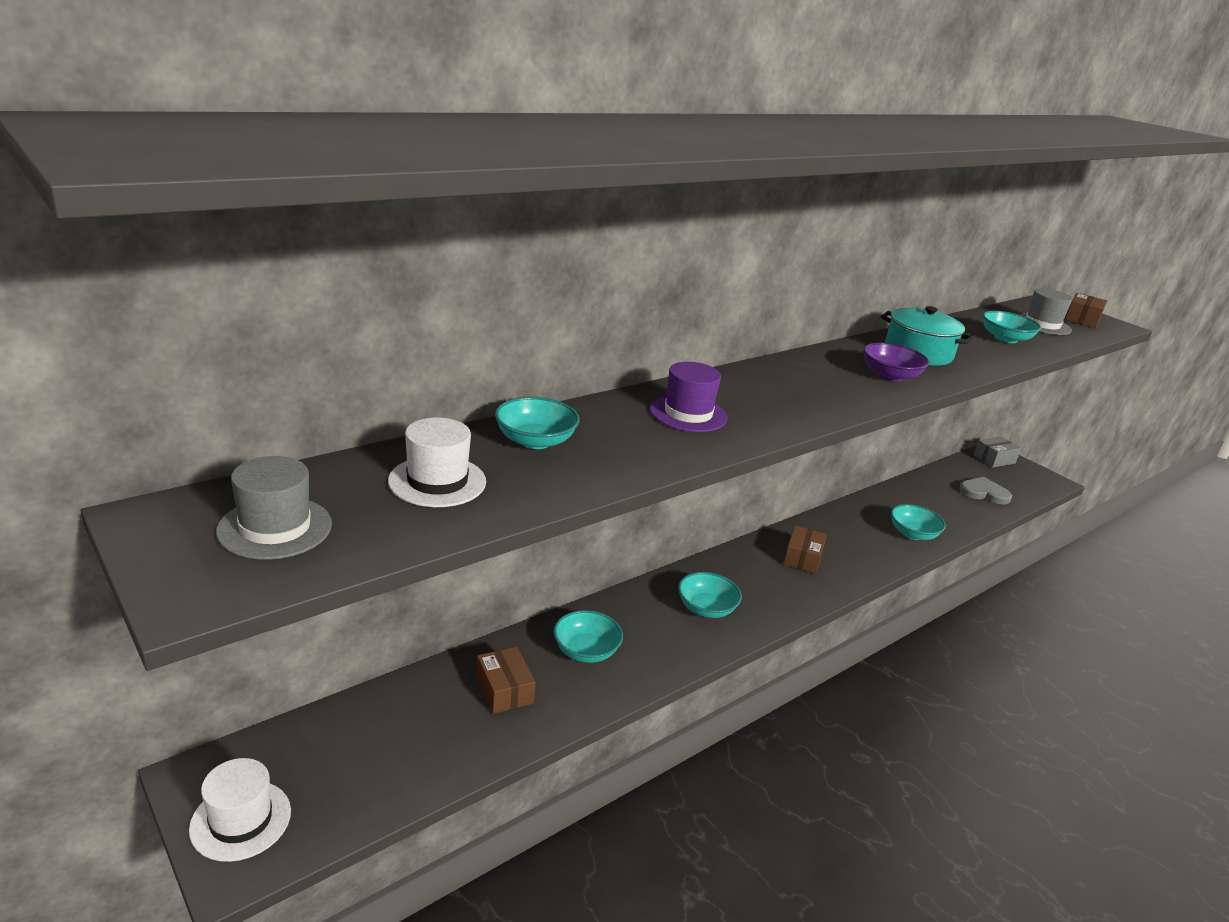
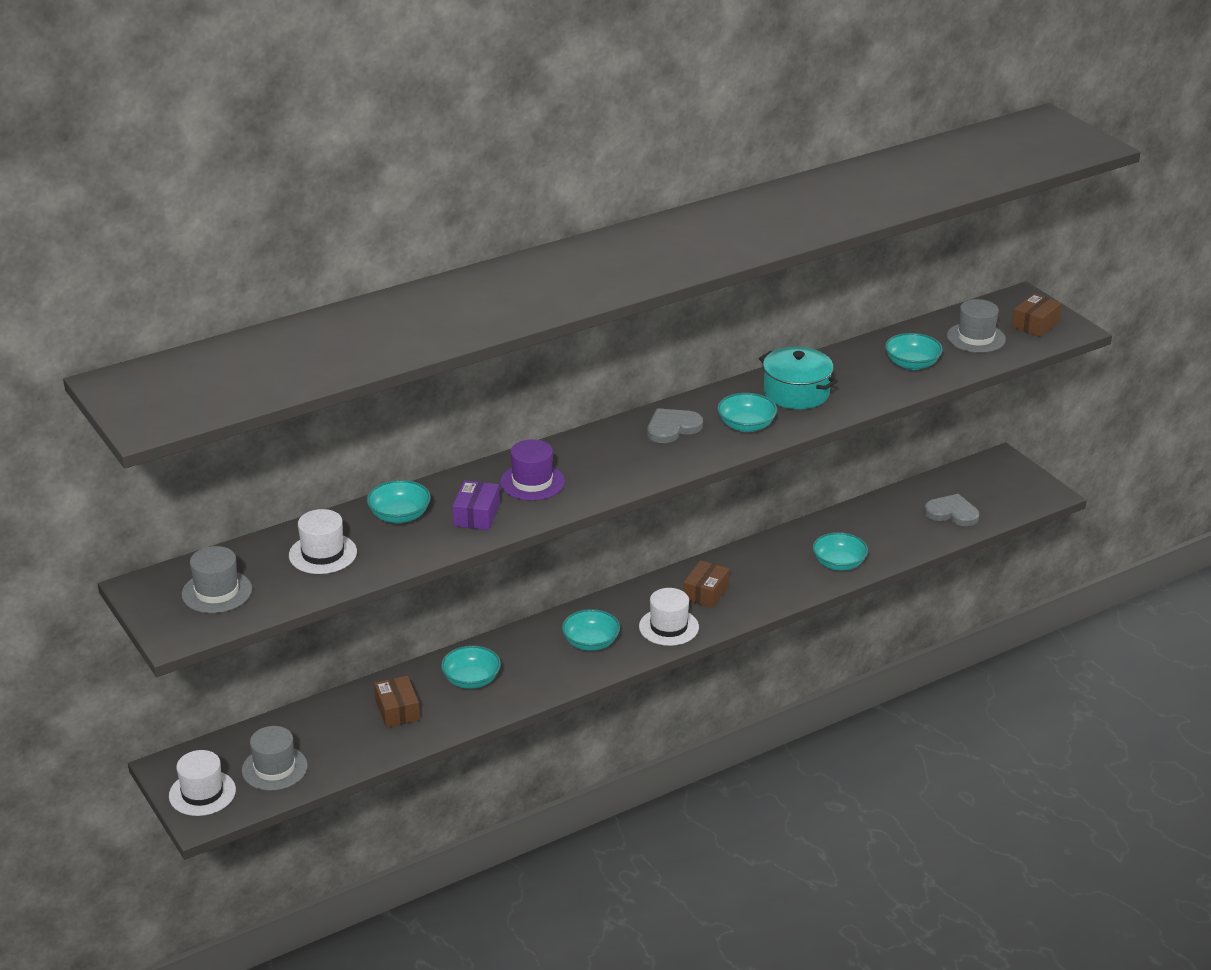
camera: 10 degrees right, 5 degrees up
purple bowl [863,343,929,381] -> turquoise bowl [717,393,777,432]
grey box [974,436,1021,468] -> none
none -> grey hat [242,726,308,791]
none -> purple box [452,480,500,530]
none -> white hat [639,588,699,646]
none -> grey heart [647,408,703,443]

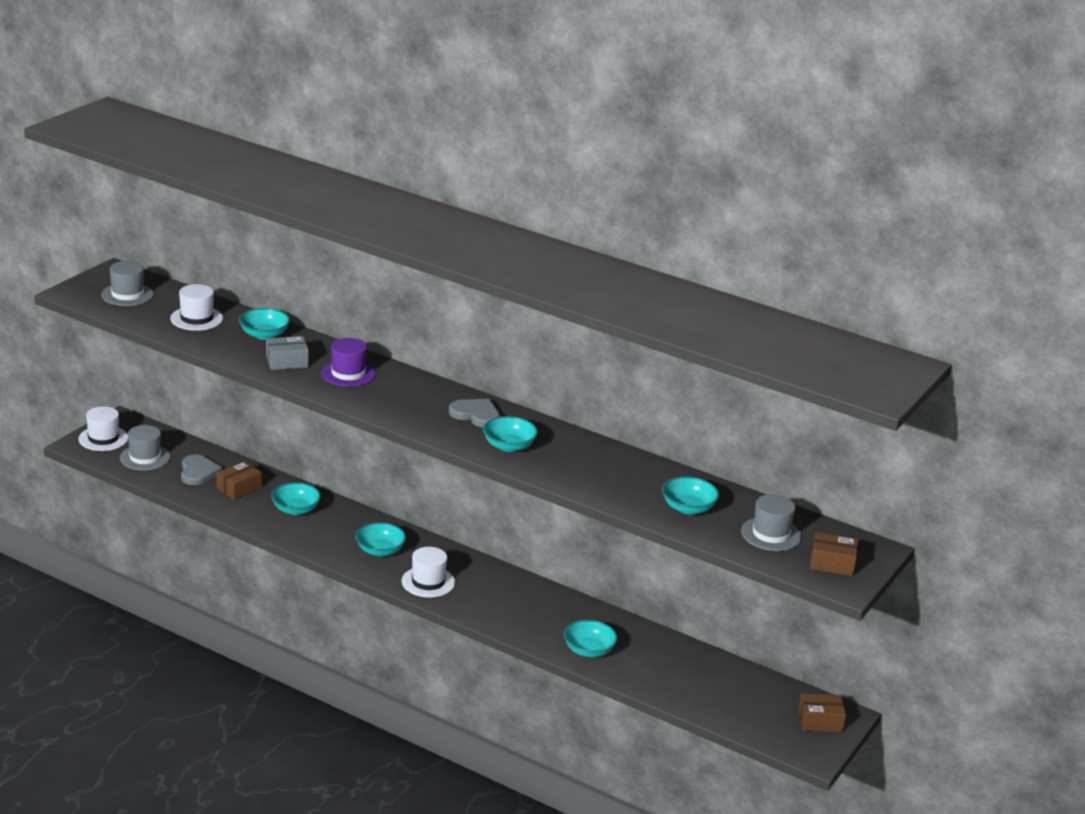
camera: 60 degrees right, 5 degrees down
purple box [452,480,500,530] -> grey box [266,336,309,370]
brown box [683,560,729,608] -> brown box moved to [798,693,846,732]
turquoise pot [759,347,838,409] -> none
grey heart [924,494,979,526] -> grey heart moved to [181,454,222,485]

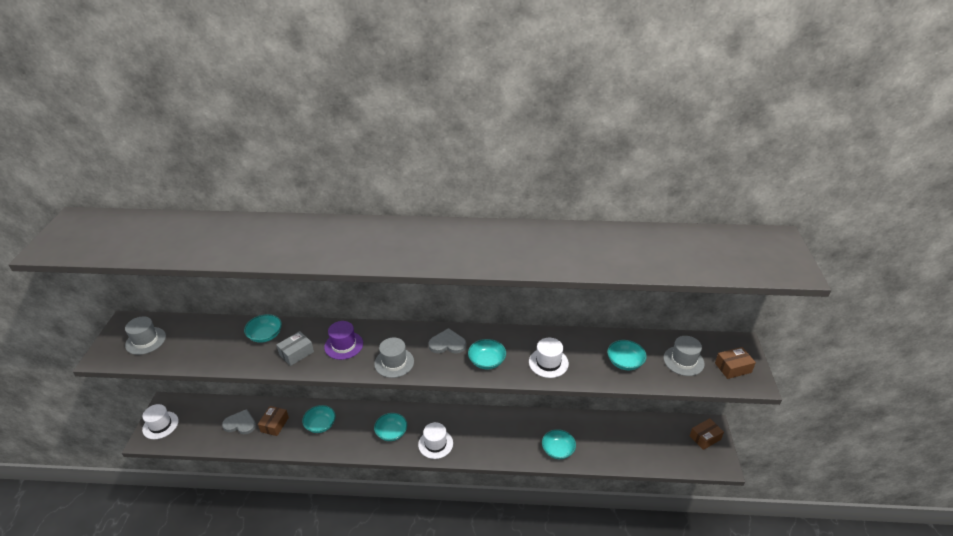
camera: 25 degrees left, 10 degrees up
grey hat [120,425,170,471] -> grey hat moved to [374,338,414,378]
white hat [170,284,223,331] -> white hat moved to [529,338,569,378]
grey heart [181,454,222,485] -> grey heart turned 45 degrees counterclockwise [222,409,256,434]

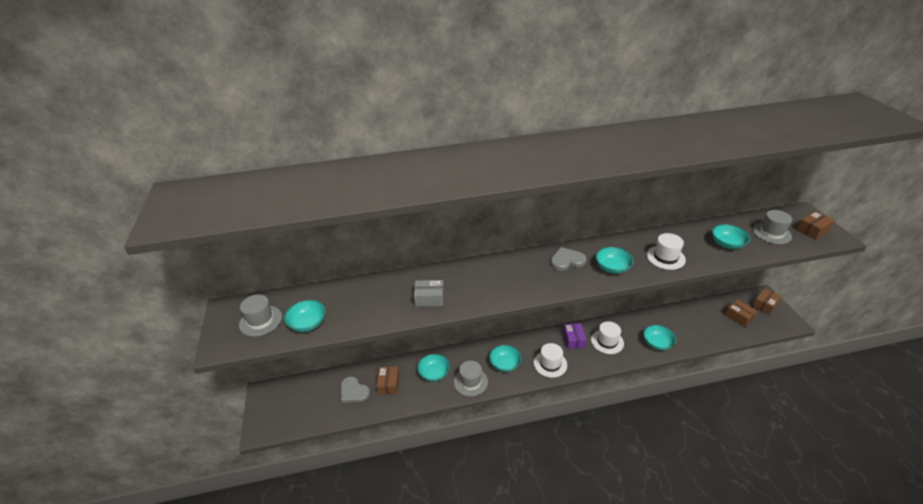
camera: 15 degrees left, 0 degrees up
white hat [142,404,178,439] -> white hat moved to [591,321,624,354]
grey heart [222,409,256,434] -> grey heart turned 135 degrees counterclockwise [341,376,370,403]
turquoise bowl [244,314,282,343] -> turquoise bowl moved to [284,300,326,332]
grey box [276,331,314,366] -> grey box turned 60 degrees clockwise [414,280,444,307]
purple hat [324,321,363,360] -> none
grey hat [374,338,414,378] -> grey hat moved to [454,361,488,396]
none -> purple box [563,323,587,349]
none -> brown box [725,299,758,327]

